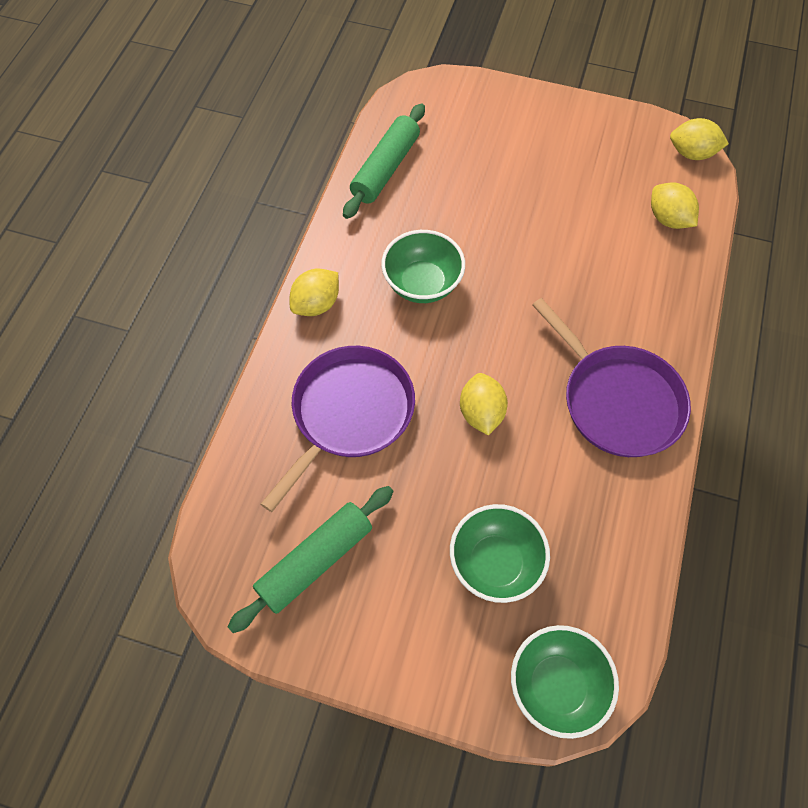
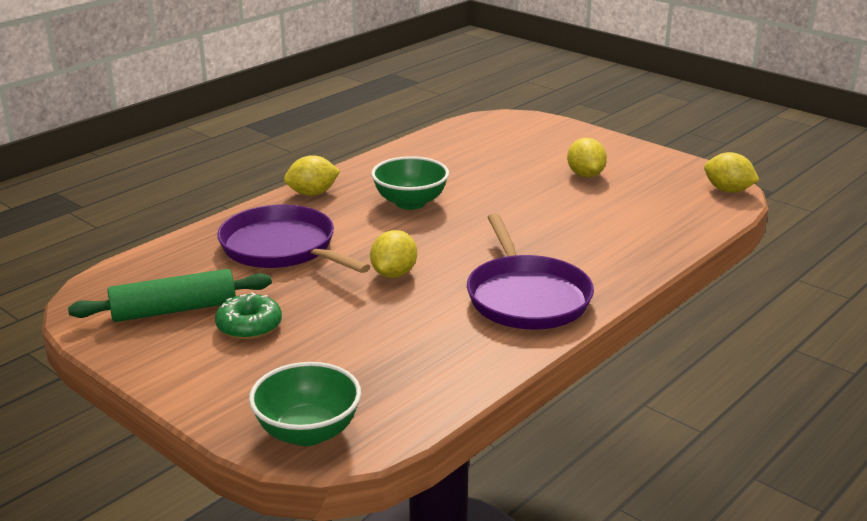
camera: 25 degrees right, 35 degrees down
purple pan [261,346,415,512] -> purple pan turned 105 degrees counterclockwise [217,205,371,273]
green rolling pin [343,103,425,219] -> none
green bowl [450,504,550,603] -> none
yellow lemon [651,183,699,229] -> yellow lemon moved to [567,138,607,178]
none -> green donut [215,293,282,340]

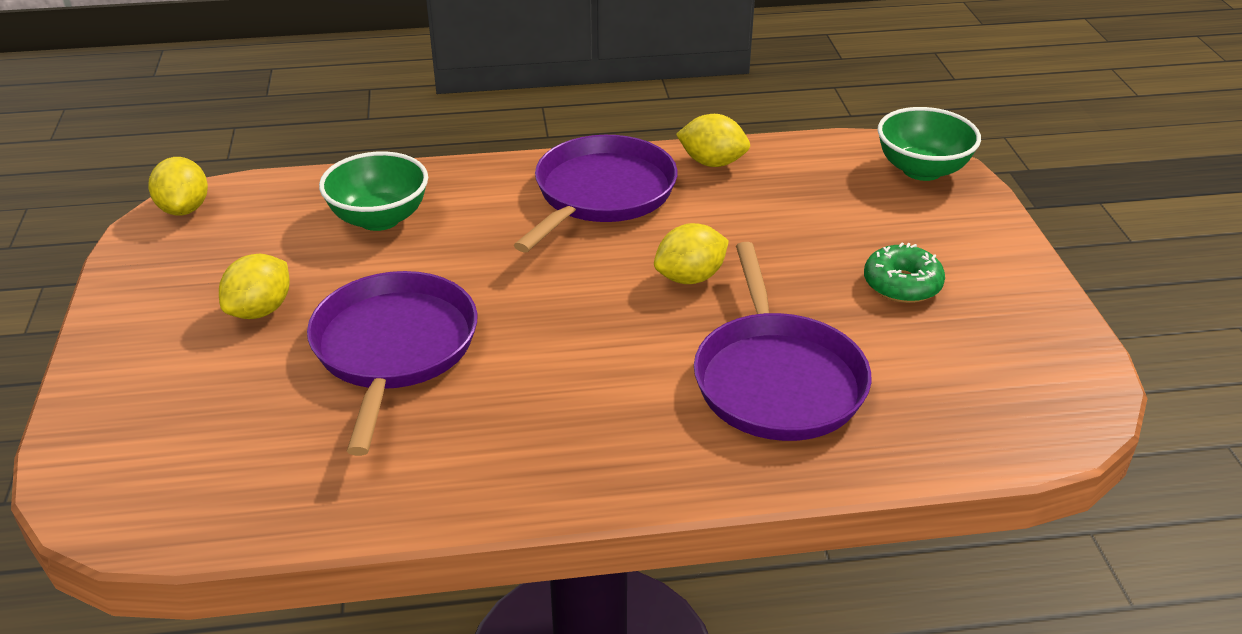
camera: 140 degrees left, 10 degrees up
green rolling pin [68,269,272,322] -> none
yellow lemon [284,155,340,196] -> yellow lemon moved to [676,114,750,167]
green bowl [371,156,449,210] -> green bowl moved to [319,151,428,231]
none -> purple pan [307,271,477,456]

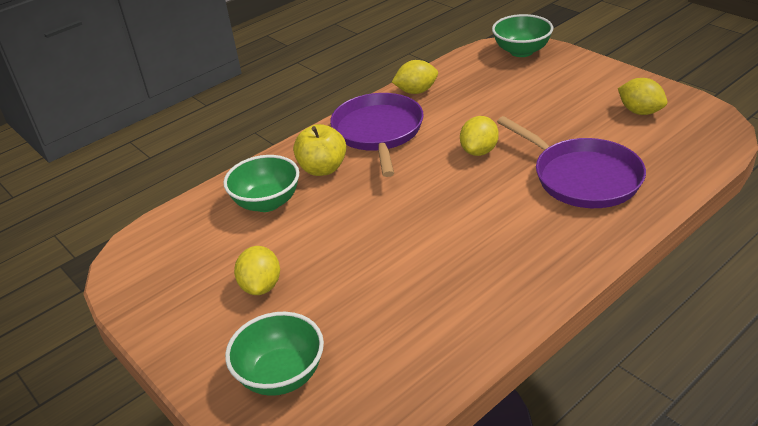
camera: 30 degrees left, 0 degrees up
yellow lemon [148,157,208,216] -> yellow lemon moved to [618,78,667,115]
purple pan [307,271,477,456] -> none
green donut [864,243,945,303] -> none
none -> green bowl [225,312,324,396]
none -> yellow apple [293,124,346,176]

